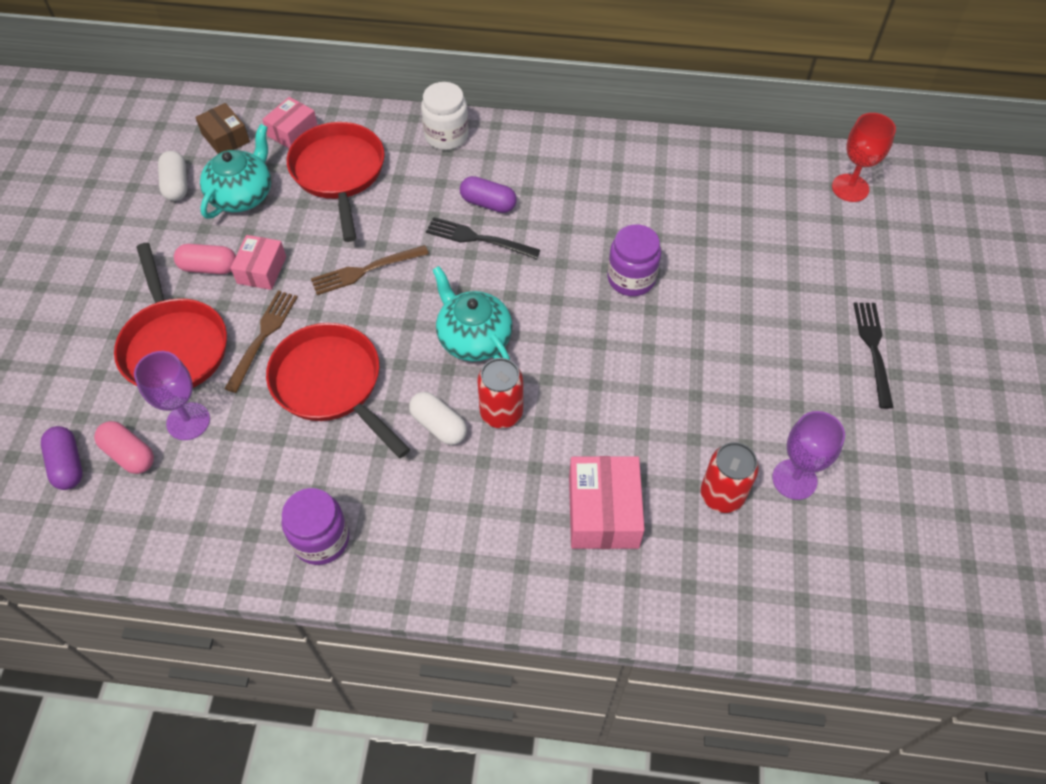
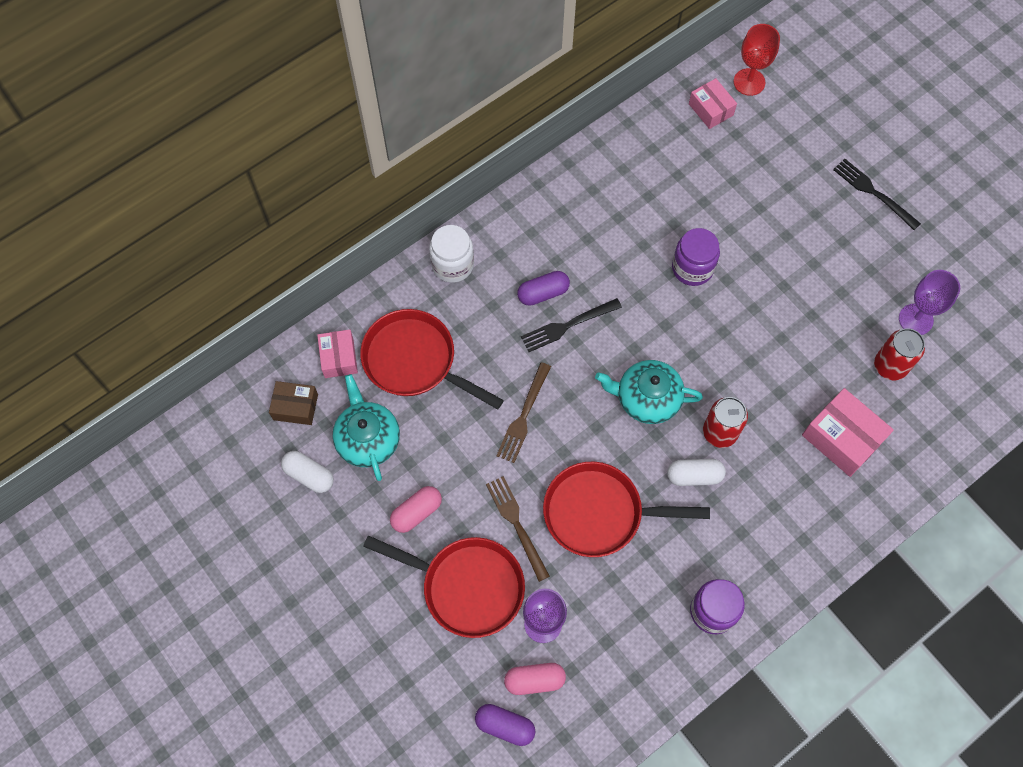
camera: 45 degrees left, 10 degrees up
pink box [231,235,286,290] -> pink box moved to [689,78,737,129]

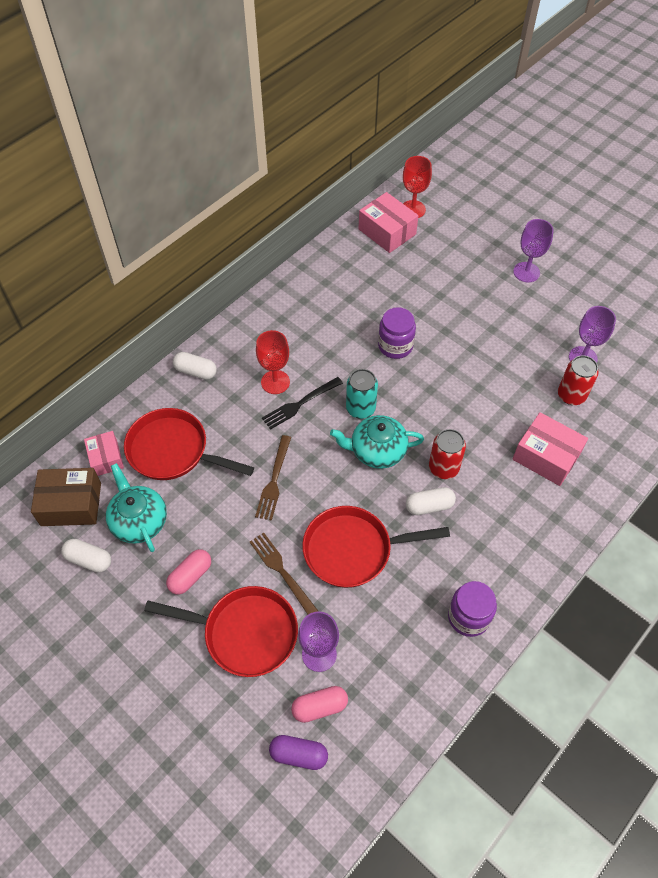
camera: 10 degrees left, 10 degrees down
brown box [269,381,318,425] -> brown box [31,468,101,526], size x1.56
white jar [429,225,474,283] -> white capsule [173,352,217,380]
purple capsule [517,271,570,306] -> red goblet [256,330,290,394]
pink box [689,78,737,129] -> pink box [359,192,419,253], size x1.56
black fork [833,159,921,230] -> purple goblet [513,219,554,282]
none -> turquoise can [346,369,378,419]

